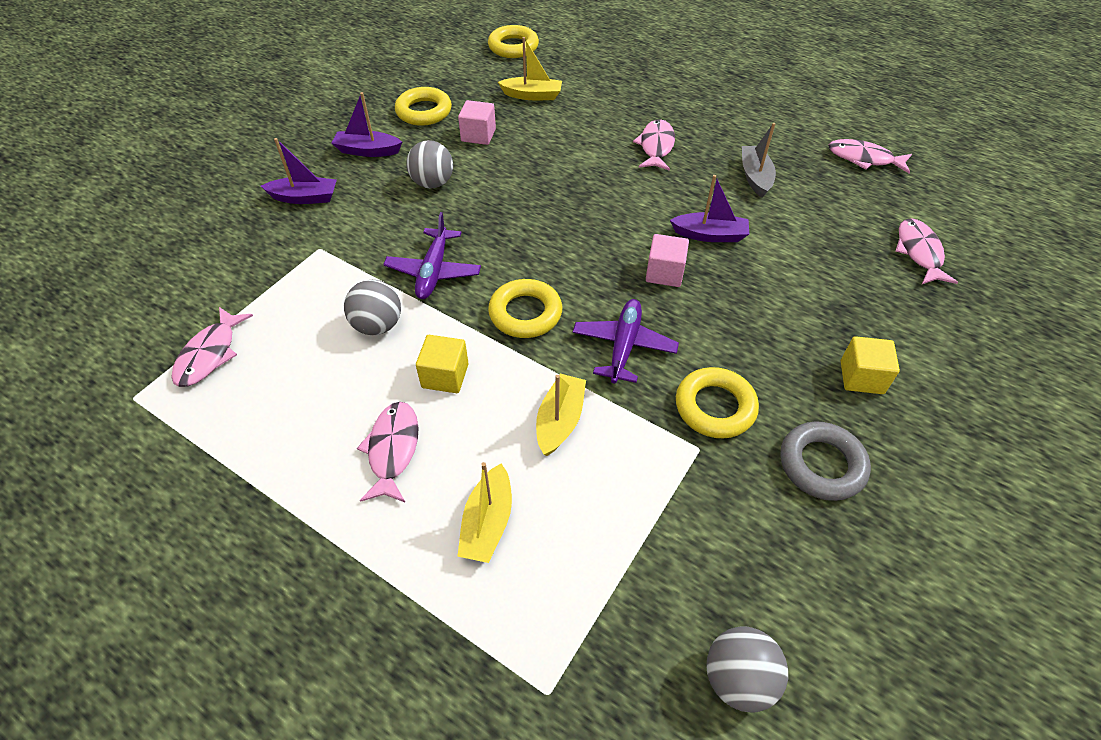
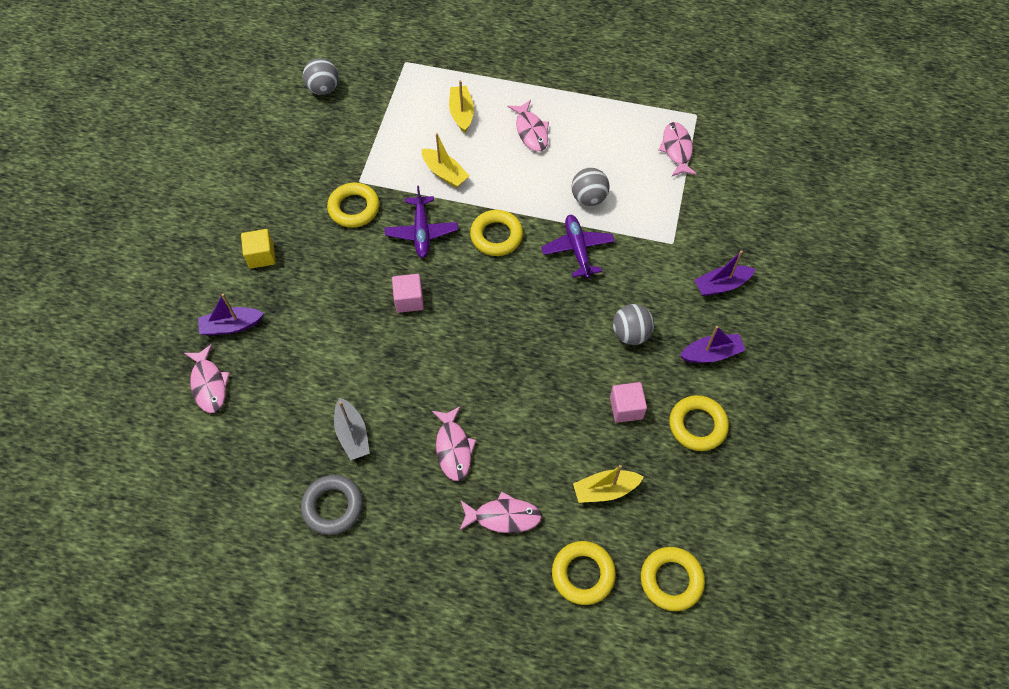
camera: 160 degrees right, 10 degrees up
yellow cube [416,335,469,393] -> none
yellow boat [536,373,586,456] -> yellow boat turned 45 degrees counterclockwise [422,133,469,188]
purple boat [670,175,749,242] -> purple boat moved to [198,294,264,335]
grey ring [781,421,871,501] -> grey ring moved to [301,475,363,535]
pink fish [828,139,912,173] -> pink fish moved to [459,491,542,533]
none -> yellow ring [552,541,616,605]

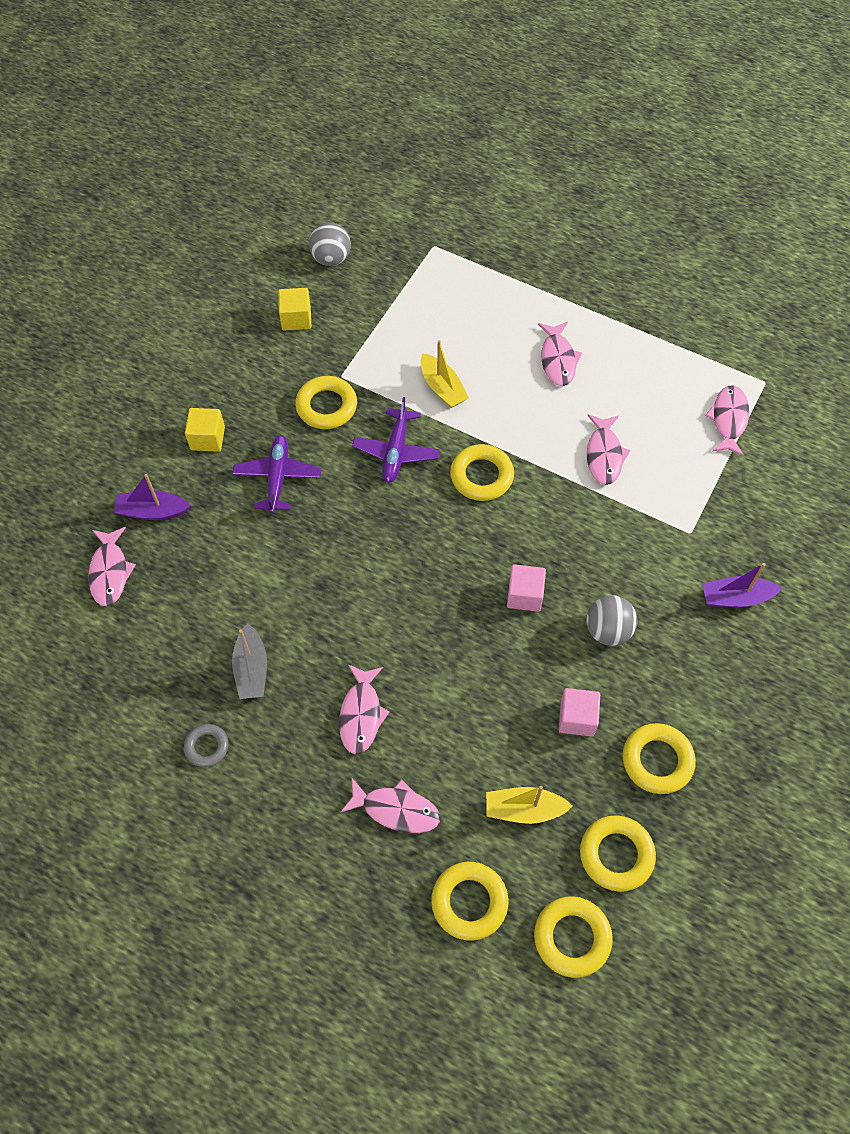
camera: 15 degrees right, 0 degrees up
grey ring [301,475,363,535] -> grey ring [184,724,229,767], size x0.62
pink cube [392,274,424,313] -> pink cube moved to [507,564,546,612]
yellow boat [449,80,474,133] -> none
purple plane [541,215,615,278] -> purple plane moved to [233,435,321,514]
grey ball [571,168,610,206] -> pink fish [587,414,630,485]
purple boat [680,326,745,363] -> none
none -> yellow cube [278,288,311,331]
none -> yellow ring [580,815,656,892]

